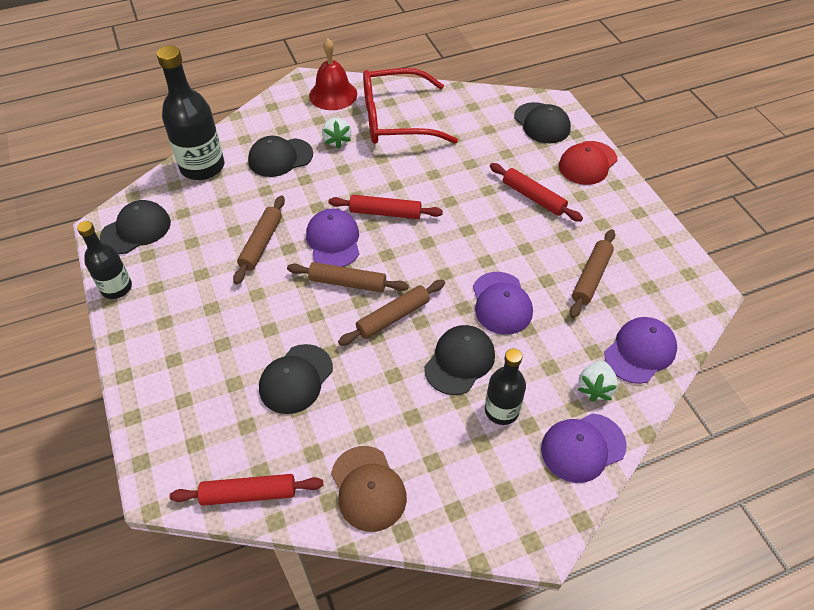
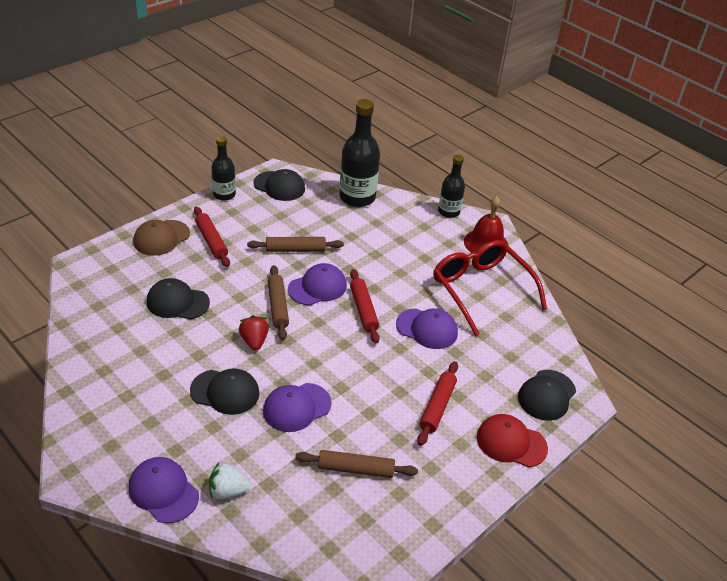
camera: 65 degrees right, 10 degrees down
red rolling pin [170,474,323,506] -> red rolling pin moved to [194,207,230,267]
black cap [248,136,313,177] -> none
white strawberry [322,118,351,149] -> none
brown cap [331,446,407,532] -> brown cap moved to [133,220,190,256]
brown rolling pin [338,280,445,346] -> red strawberry [239,315,269,350]
black bottle [485,348,526,425] -> black bottle moved to [438,155,465,218]
purple cap [605,317,677,384] -> purple cap moved to [396,308,458,349]

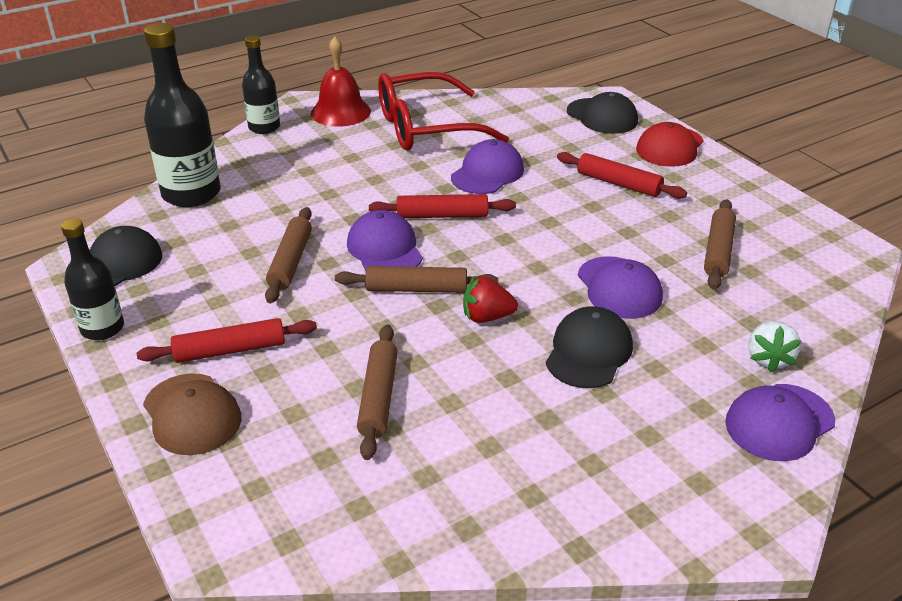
camera: 75 degrees left, 5 degrees down
black cap [147,278,210,320] -> brown rolling pin [357,324,398,460]

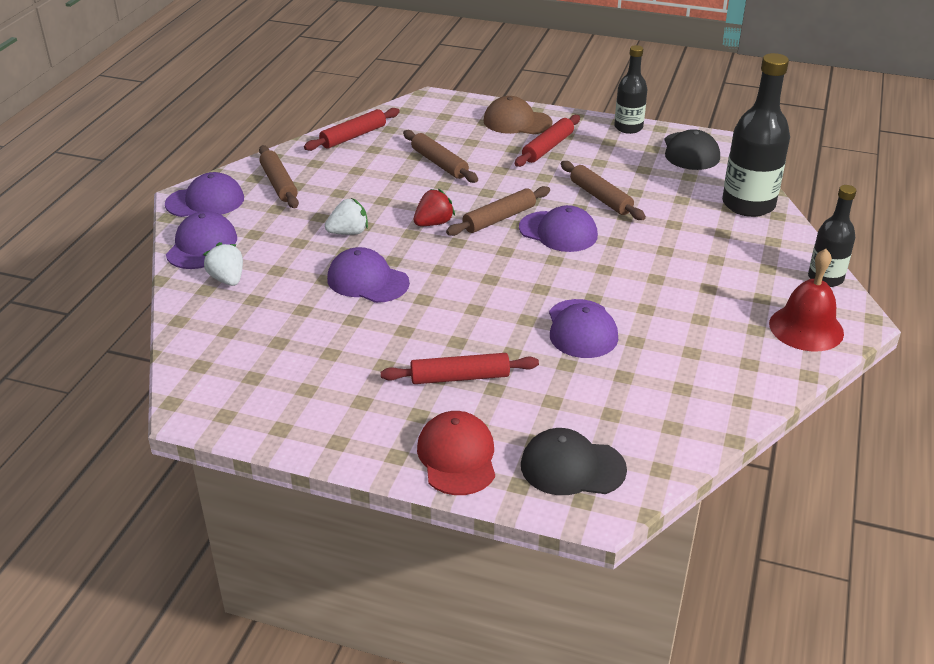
camera: 140 degrees right, 0 degrees up
red rolling pin [369,194,516,218] -> red rolling pin moved to [304,108,400,151]
red glasses [378,72,509,151] -> none
black cap [546,306,633,388] -> white strawberry [325,198,368,235]
brown rolling pin [704,199,736,290] -> brown rolling pin moved to [259,145,299,208]
none -> purple cap [165,172,244,217]

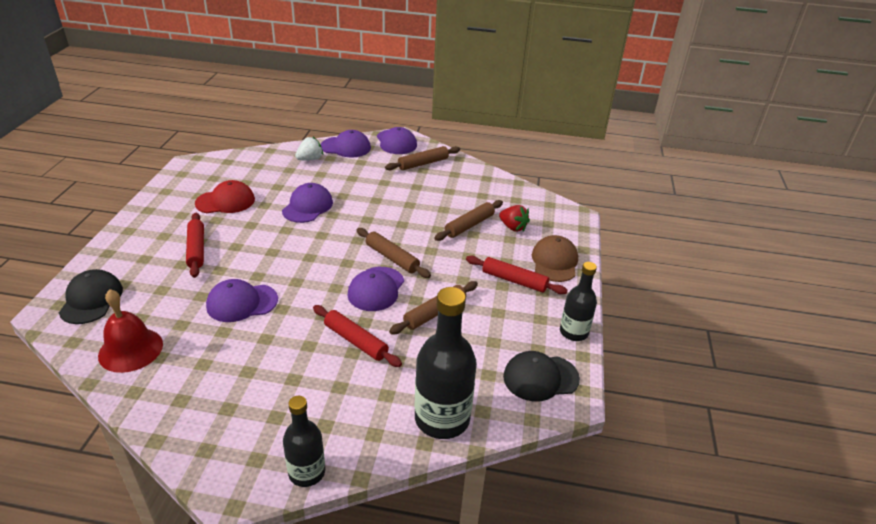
camera: 80 degrees right, 0 degrees up
red rolling pin [304,108,400,151] -> red rolling pin moved to [313,305,402,367]
white strawberry [325,198,368,235] -> none
red strawberry [414,189,455,226] -> red strawberry moved to [499,205,530,232]
red cap [417,411,495,495] -> red cap moved to [195,180,255,213]
red bell [769,249,844,351] -> red bell moved to [98,289,163,373]

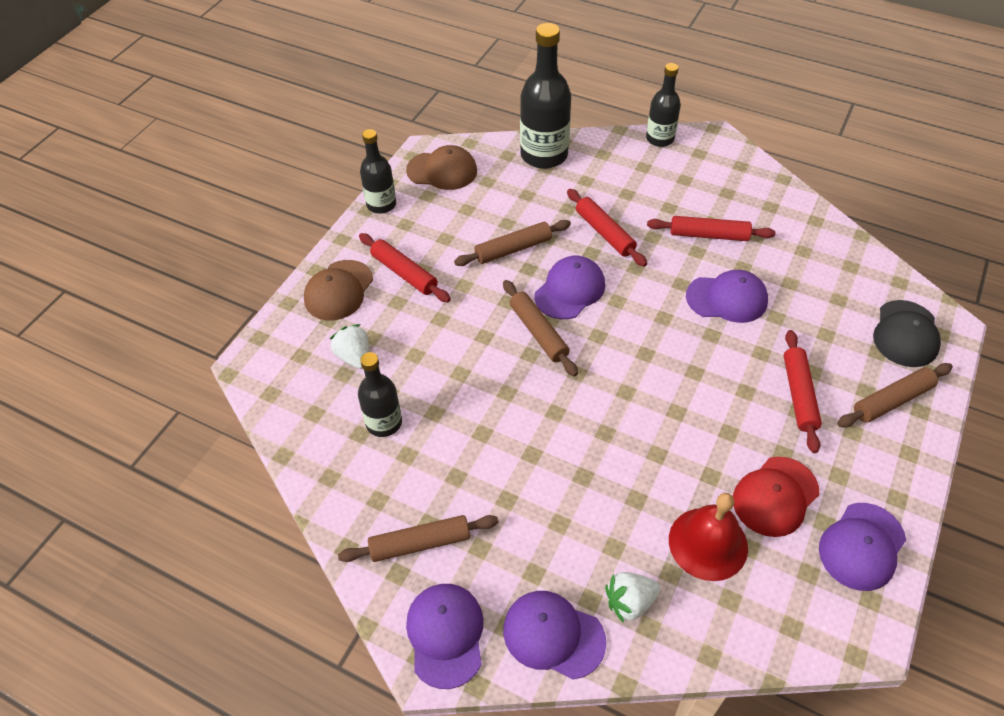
camera: 160 degrees left, 15 degrees up
red bell [98,289,163,373] -> red bell moved to [669,493,748,581]
red cap [195,180,255,213] -> red cap turned 45 degrees counterclockwise [733,457,819,537]
purple cap [282,183,333,223] -> purple cap moved to [819,503,906,591]
brown rolling pin [434,200,503,241] -> brown rolling pin moved to [837,363,953,427]
red strawberry [499,205,530,232] -> white strawberry [330,324,369,369]
black cap [503,351,580,401] -> brown cap [406,145,477,190]
none -> black bottle [358,352,402,437]
none -> red rolling pin [647,216,776,241]

